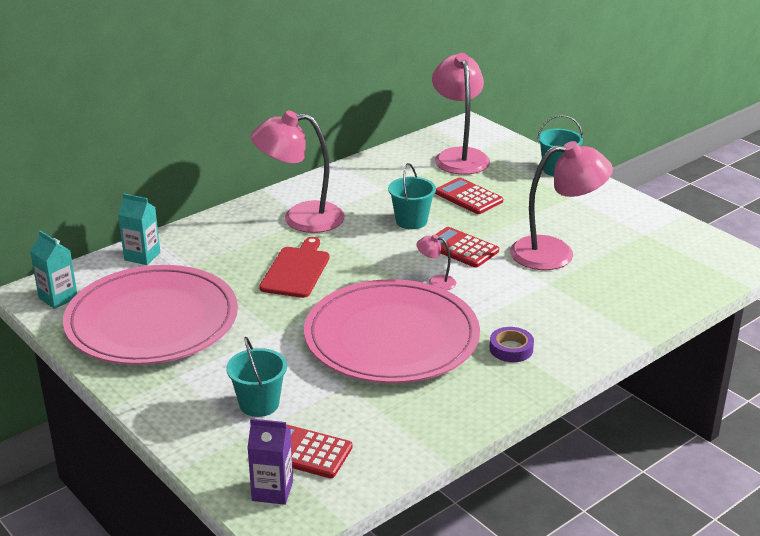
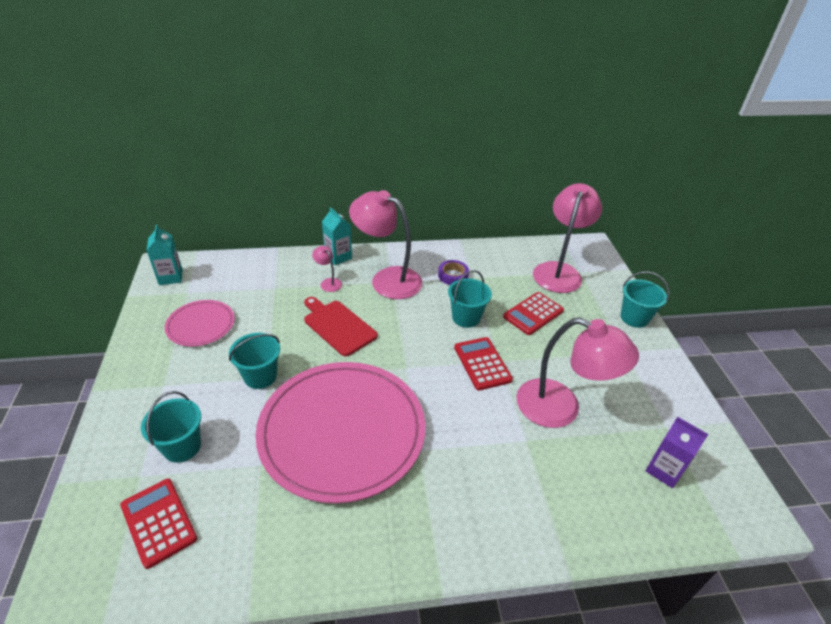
camera: 30 degrees right, 10 degrees up
pink plate [63,265,238,365] -> pink plate [165,300,235,347], size x0.47
turquoise carton [118,193,160,265] -> turquoise carton moved to [322,207,352,265]
purple carton [247,419,293,505] -> purple carton moved to [645,417,708,488]
red cutting board [259,237,330,298] -> red cutting board turned 90 degrees counterclockwise [304,297,378,356]
pink lamp [417,234,456,290] -> pink lamp moved to [312,246,342,292]
red calculator [435,177,503,214] -> red calculator turned 120 degrees counterclockwise [503,292,564,335]
purple tape [490,327,534,362] -> purple tape moved to [438,260,469,285]
none -> turquoise bucket [229,333,280,389]

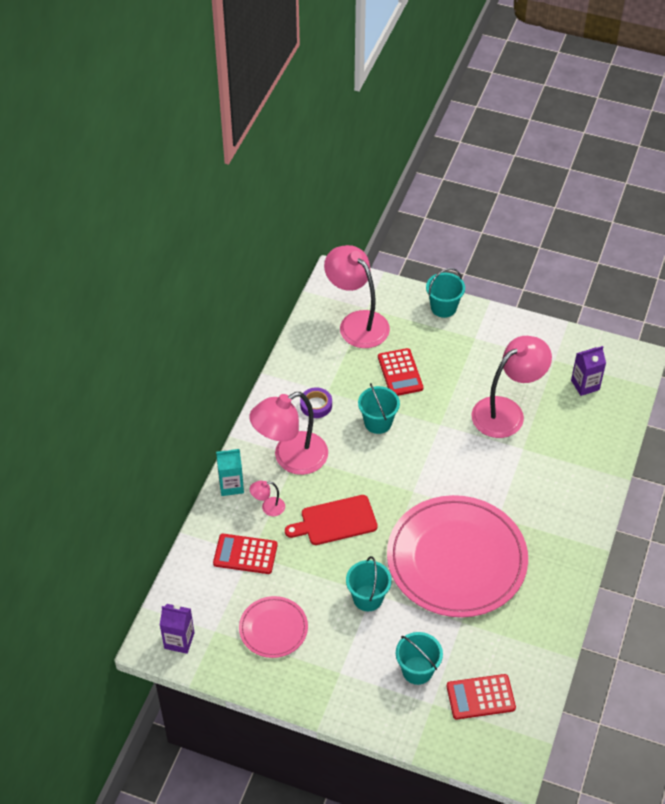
camera: 60 degrees left, 10 degrees up
turquoise carton [146,225,183,285] -> purple carton [160,604,194,654]
red calculator [454,337,513,391] -> red calculator moved to [213,534,278,574]

